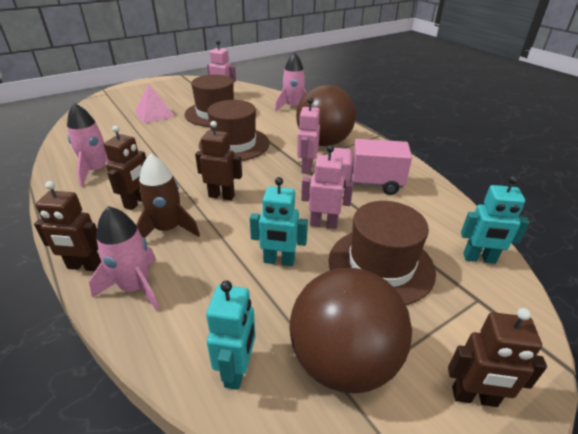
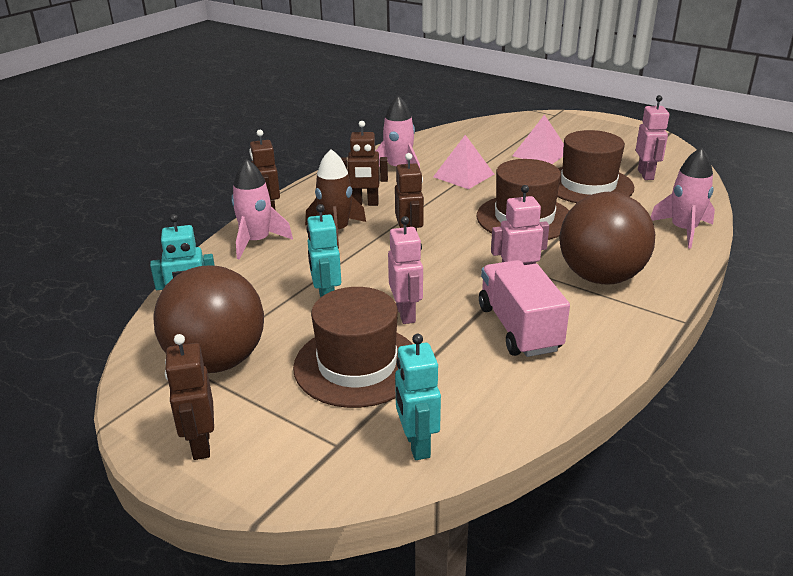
camera: 70 degrees right, 5 degrees down
none -> pink pyramid [433,135,494,189]

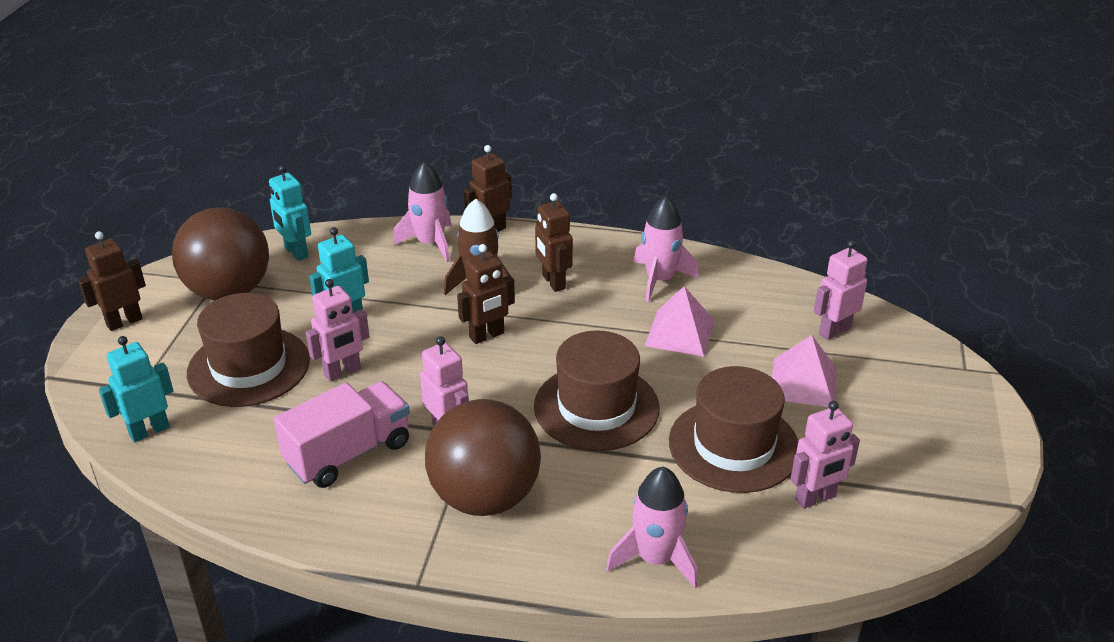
camera: 65 degrees right, 5 degrees up
none -> pink robot [814,240,867,340]

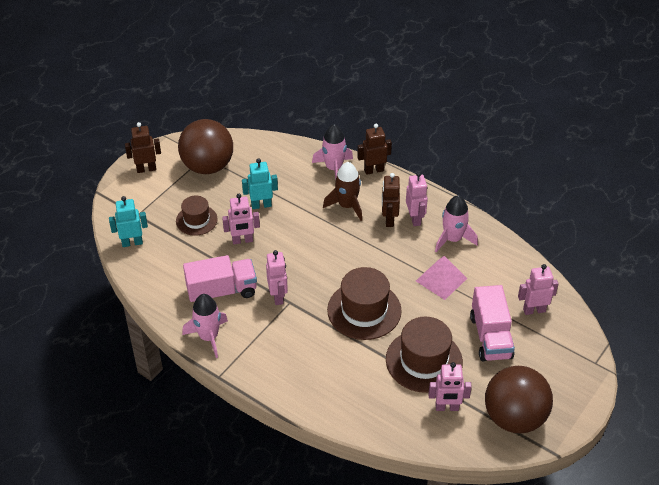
camera: 25 degrees right, 10 degrees up
brown hat [187,293,310,407] -> brown hat [176,196,218,236], size x0.60
turquoise robot [269,165,311,261] -> none
brown ball [425,399,541,516] -> brown ball moved to [485,366,553,433]
brown robot [457,244,515,344] -> none
pink rocket [606,467,698,589] -> pink rocket moved to [182,294,228,358]
pink pyramid [772,335,836,408] -> pink truck [470,285,515,361]
none -> pink robot [406,172,428,226]

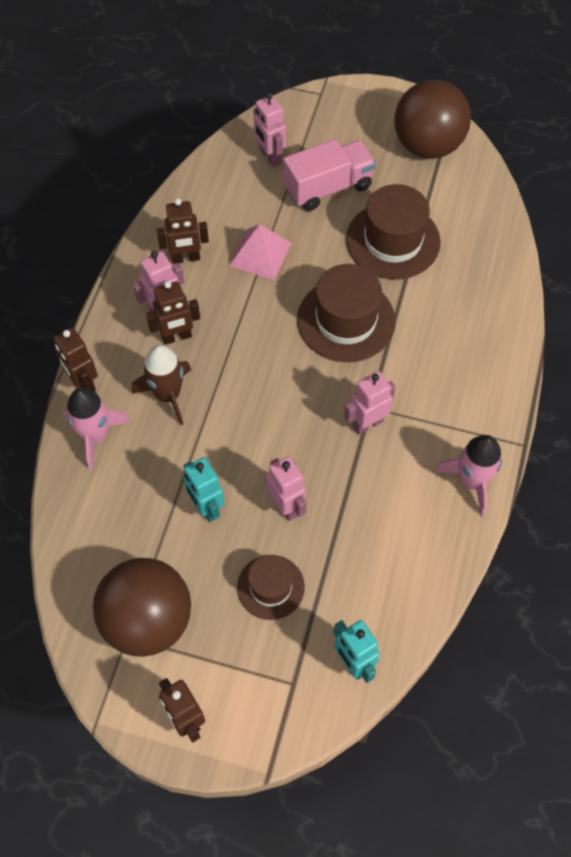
camera: 110 degrees left, 15 degrees up
pink truck [183,255,257,302] -> none
pink robot [429,362,472,411] -> none
pink rocket [435,195,478,252] -> brown robot [156,198,209,264]

